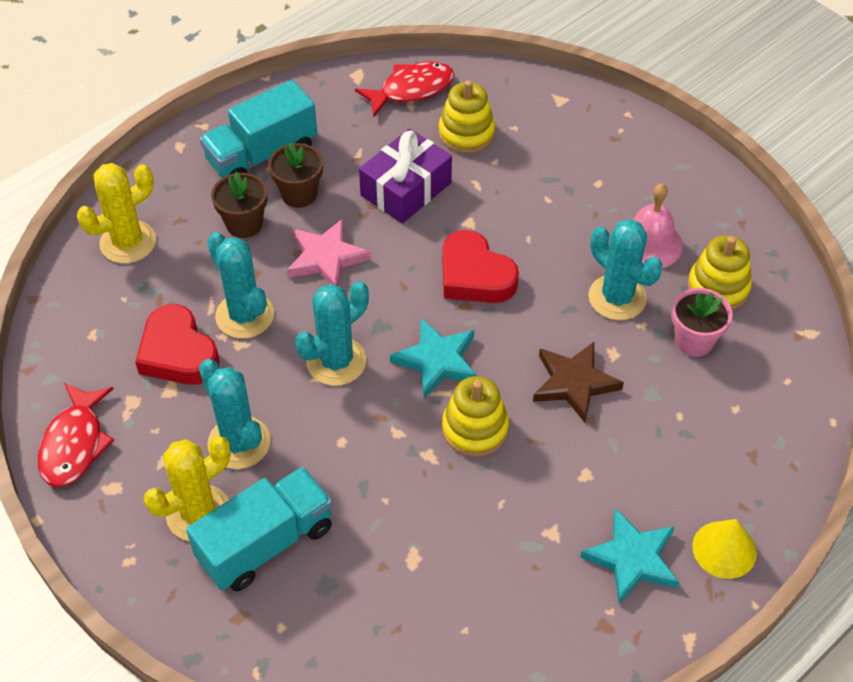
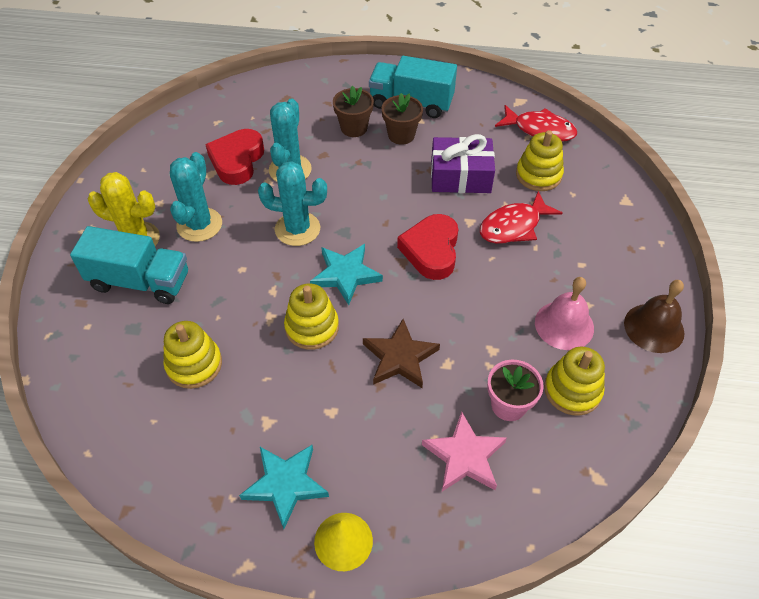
camera: 50 degrees right, 0 degrees up
red fish [38,383,114,487] -> red fish moved to [480,191,563,244]
yellow cactus [77,163,156,263] -> none
pink star [287,219,371,286] -> pink star moved to [422,412,507,491]
turquoise cactus [589,219,663,320] -> none
none -> yellow stacking toy [163,321,222,389]
none -> brown bell [624,280,684,353]

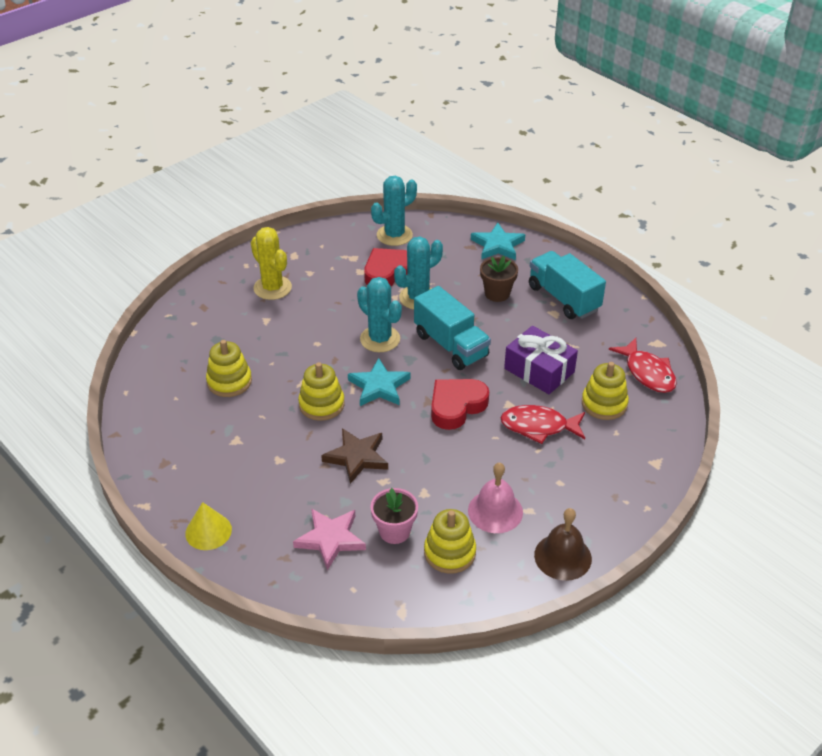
camera: 40 degrees right, 10 degrees down
turquoise truck [70,226,188,304] -> turquoise truck moved to [414,286,491,370]
turquoise cactus [170,152,222,242] -> turquoise cactus moved to [371,176,417,246]
turquoise star [239,445,329,529] -> turquoise star moved to [471,223,525,260]
brown flower pot [382,93,423,145] -> none

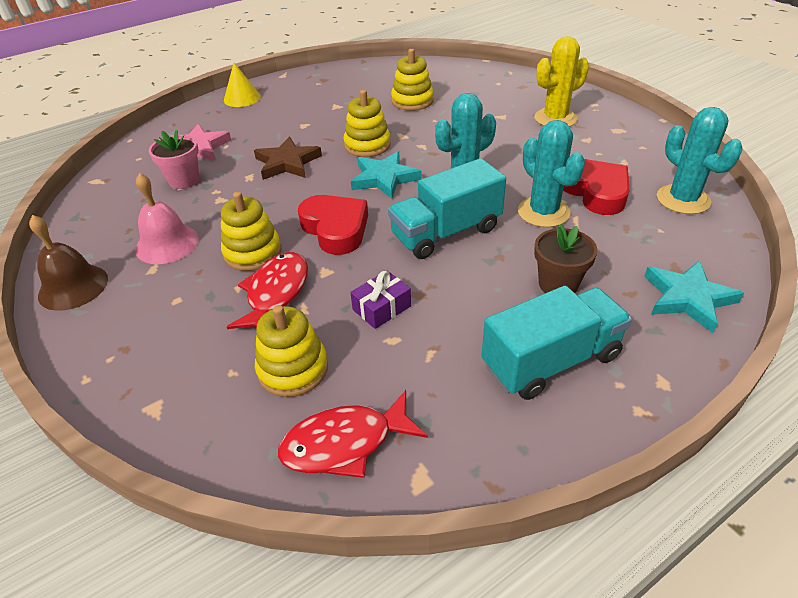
camera: 100 degrees right, 0 degrees up
yellow stacking toy [424,509,476,574] -> yellow stacking toy moved to [221,192,281,271]
purple gift [504,326,578,394] -> purple gift [350,271,411,329], size x0.57

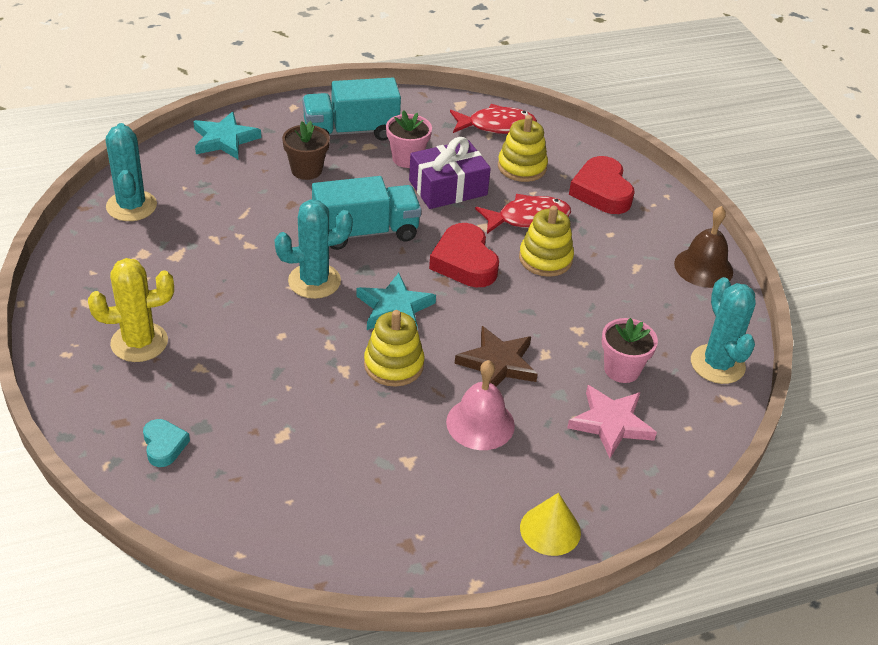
camera: 170 degrees left, 0 degrees up
pink bell [135,173,199,264] -> pink bell moved to [446,360,515,450]
red fish [227,252,308,329] -> red fish turned 135 degrees counterclockwise [475,194,571,234]
purple gift [350,271,411,329] -> purple gift [409,137,491,209], size x1.75
yellow stacking toy [391,49,434,111] -> none
turquoise cactus [518,120,585,227] -> turquoise cactus moved to [691,277,756,384]
red heart [563,159,630,215] -> red heart moved to [569,156,635,214]
none -> turquoise heart [143,419,190,467]
none -> pink flower pot [386,110,432,168]

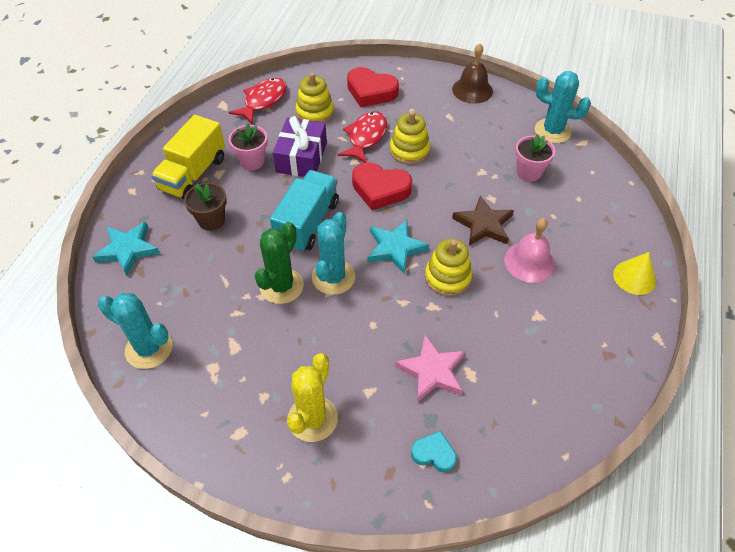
camera: 50 degrees left, 10 degrees up
turquoise truck [302,78,401,141] -> yellow truck [151,115,225,199]
pink star [567,385,657,458] -> pink star moved to [395,335,465,402]
none -> green cactus [255,222,304,304]

